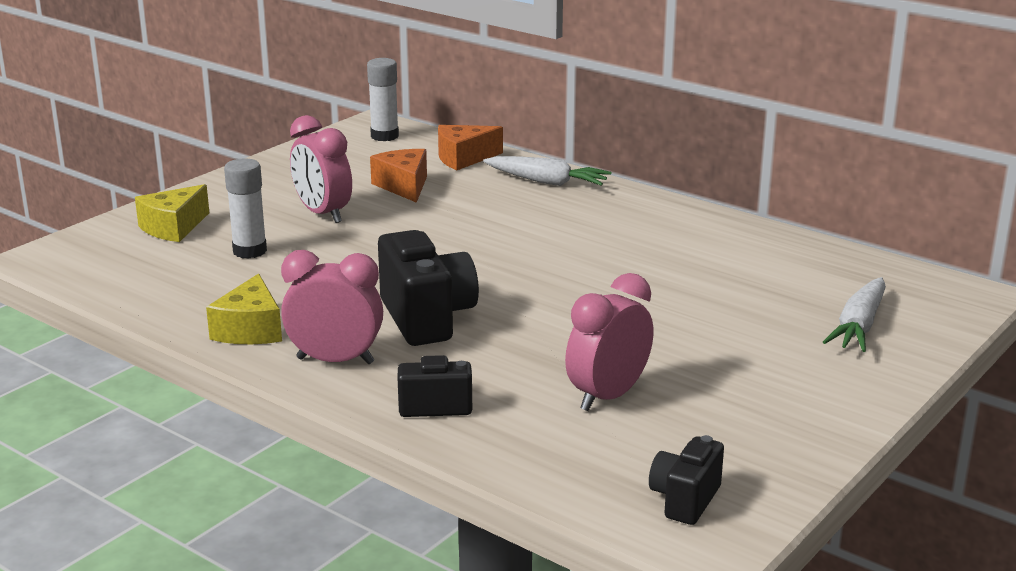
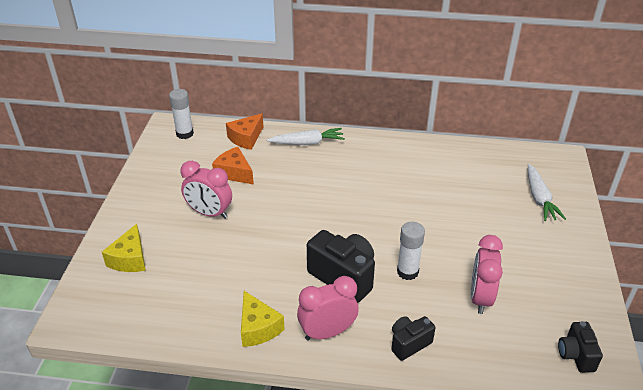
camera: 30 degrees left, 15 degrees up
white glue stick [224,158,267,259] -> white glue stick moved to [397,222,425,280]

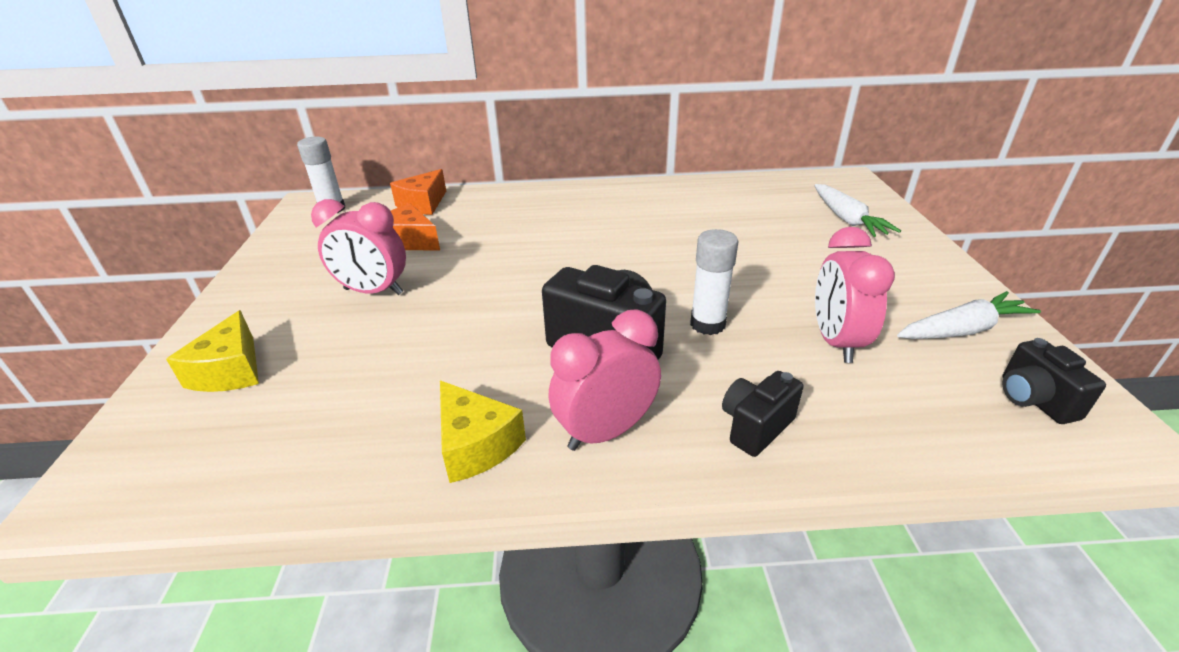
camera: 10 degrees left, 5 degrees down
white carrot [267,128,345,145] -> white carrot moved to [897,291,1041,339]

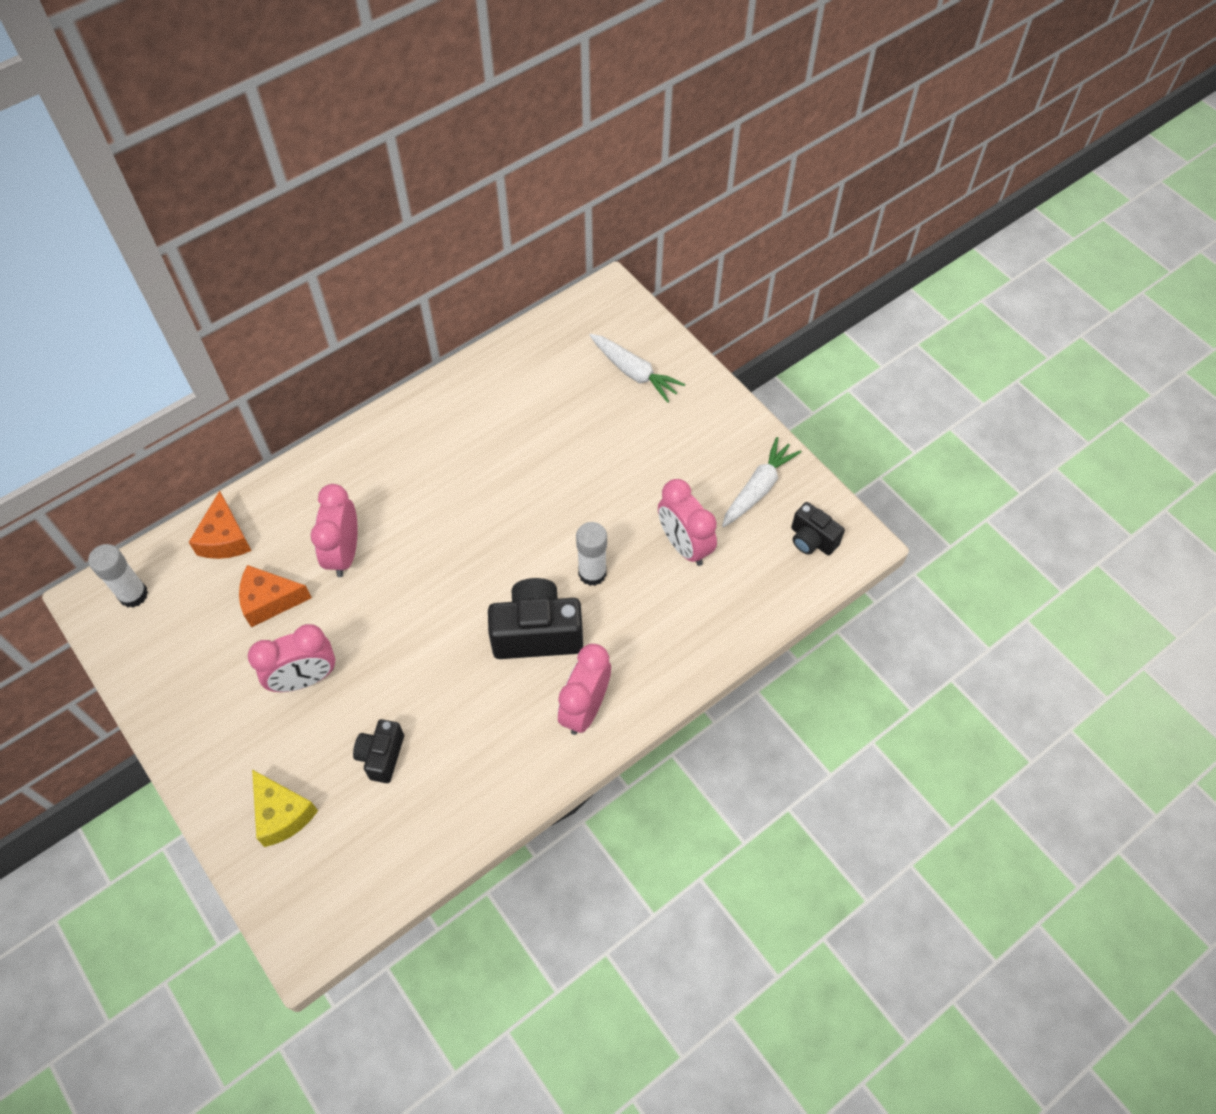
camera: 35 degrees left, 25 degrees up
yellow cheese [440,381,526,483] -> none
black camera [722,371,804,457] -> black camera moved to [353,719,404,783]
none -> pink clock [310,484,358,577]

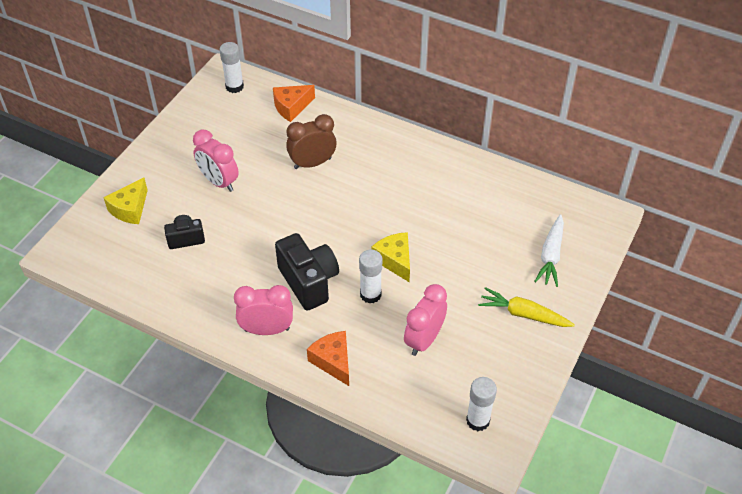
camera: 65 degrees right, 10 degrees down
orange cheese [239,565,312,627] -> orange cheese moved to [307,331,349,386]
pink clock [310,484,358,577] -> brown clock [286,114,337,169]
white carrot [722,437,801,527] -> none
black camera [791,502,845,555] -> white glue stick [466,377,497,431]
none -> yellow cheese [371,232,410,282]
none -> yellow carrot [478,287,575,327]

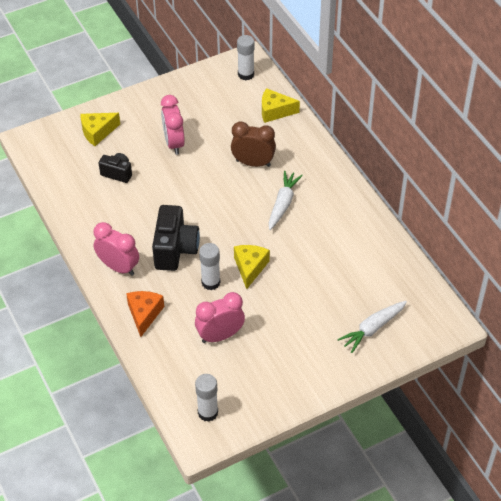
camera: 35 degrees right, 0 degrees up
orange cheese [273,85,315,122] -> yellow cheese [262,88,300,123]
yellow carrot [478,287,575,327] -> none
none -> white carrot [269,171,303,230]

